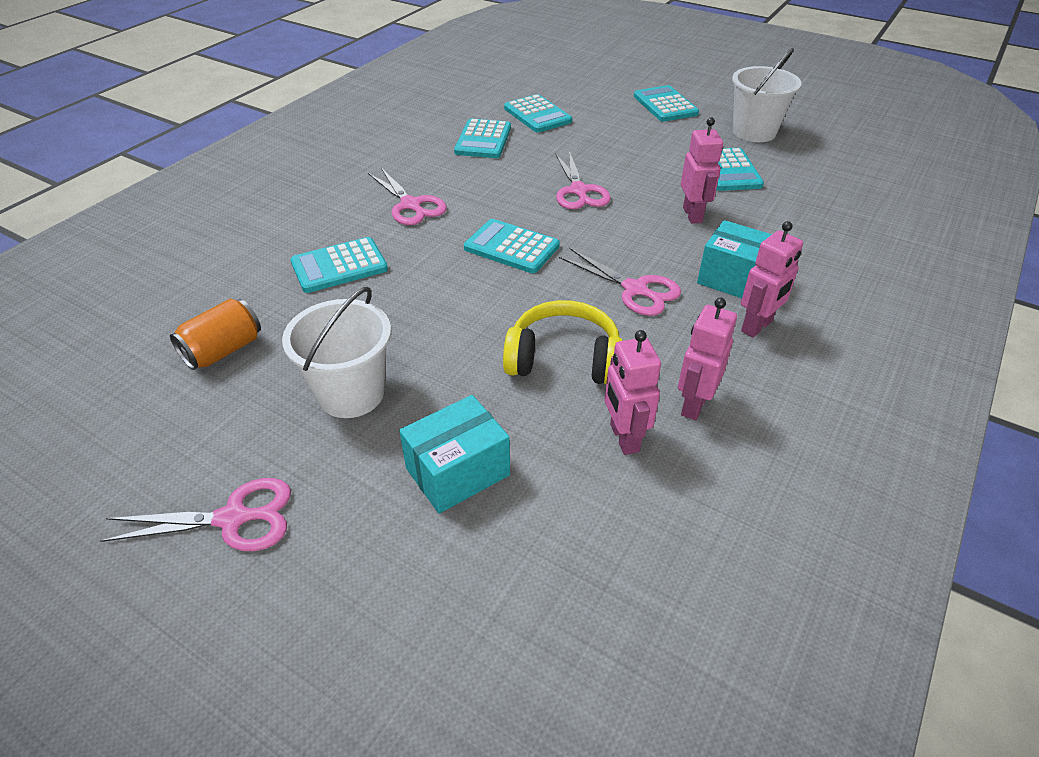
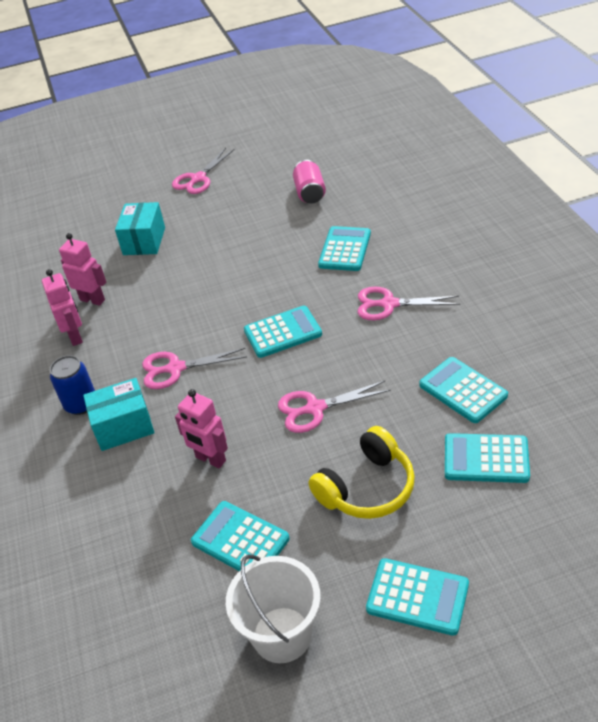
camera: 135 degrees right, 0 degrees up
orange can [170,299,261,370] -> pink can [293,160,326,204]
white bucket [282,287,391,418] -> none
yellow headphones [503,300,622,384] -> yellow headphones moved to [308,426,415,519]
pink scissors [555,151,611,209] -> pink scissors turned 45 degrees counterclockwise [278,381,391,433]
pink robot [741,221,803,338] -> blue can [50,355,95,415]

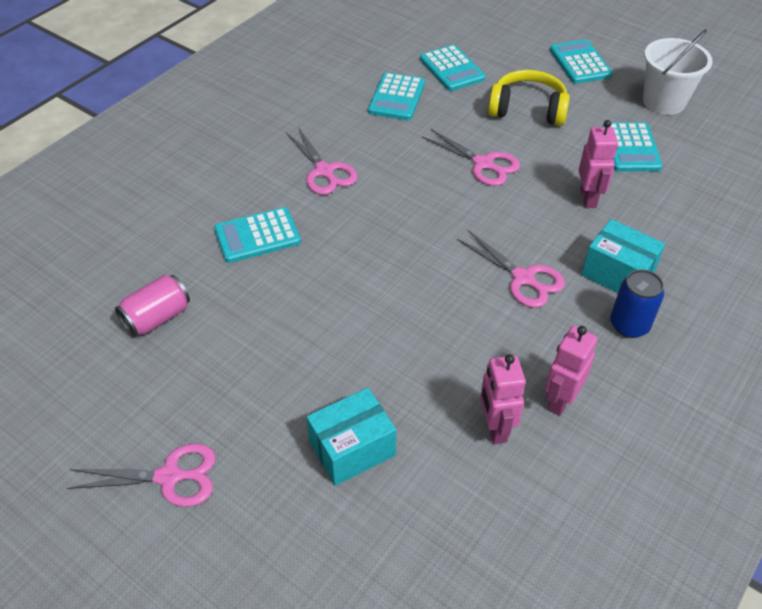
camera: 130 degrees left, 5 degrees up
turquoise calculator [244,306,322,358] -> none

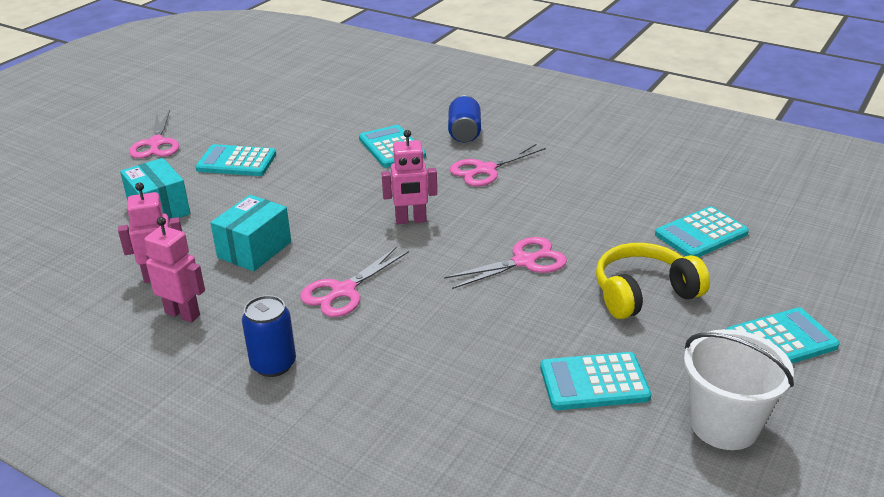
camera: 85 degrees right, 15 degrees down
pink can [115,275,190,337] -> none
turquoise calculator [368,72,425,120] -> turquoise calculator moved to [195,144,276,176]
pink scissors [422,129,520,186] -> pink scissors turned 150 degrees counterclockwise [444,237,567,289]
yellow headphones [488,70,570,126] -> yellow headphones turned 120 degrees counterclockwise [596,243,710,319]
pink robot [579,120,618,208] -> pink robot moved to [382,130,437,224]
turquoise box [581,219,665,293] -> turquoise box moved to [210,195,291,271]
none -> blue can [448,95,481,142]

